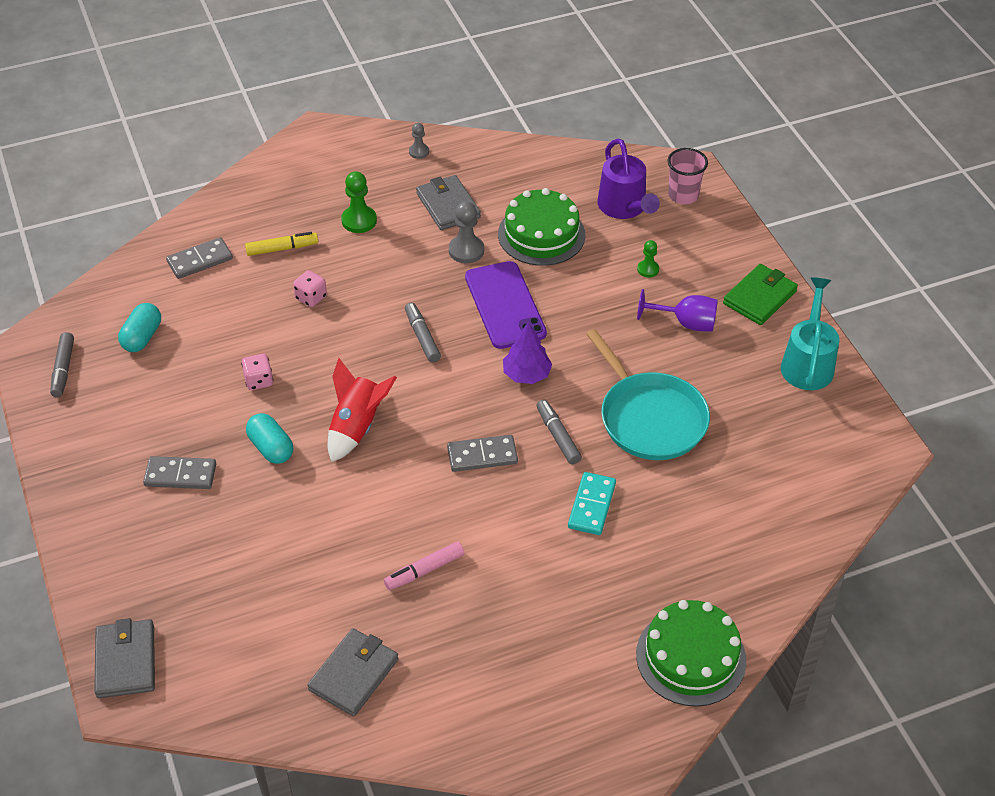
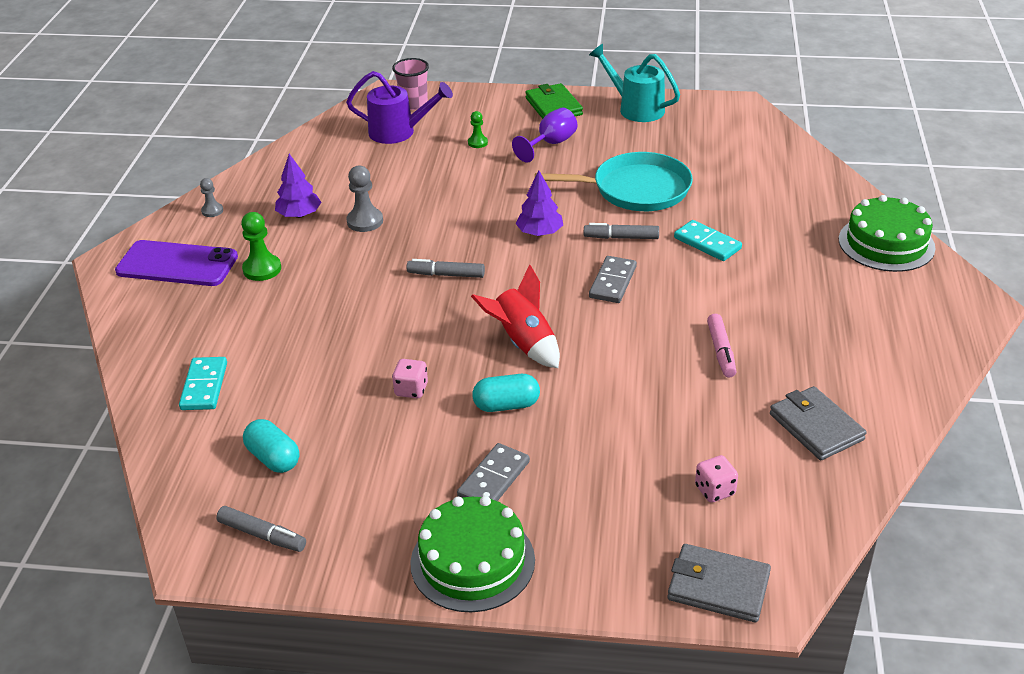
camera: 60 degrees left, 10 degrees down
grey domino [166,237,233,279] -> turquoise domino [179,357,227,410]
yellow marker [245,232,318,256] -> none
pink dice [293,270,327,307] -> pink dice moved to [695,455,738,503]
grey wallet [416,175,481,230] -> purple tree [275,154,321,218]
purple phone [465,261,547,349] -> purple phone moved to [115,240,238,286]
green cake [498,188,585,266] -> green cake moved to [410,496,535,612]

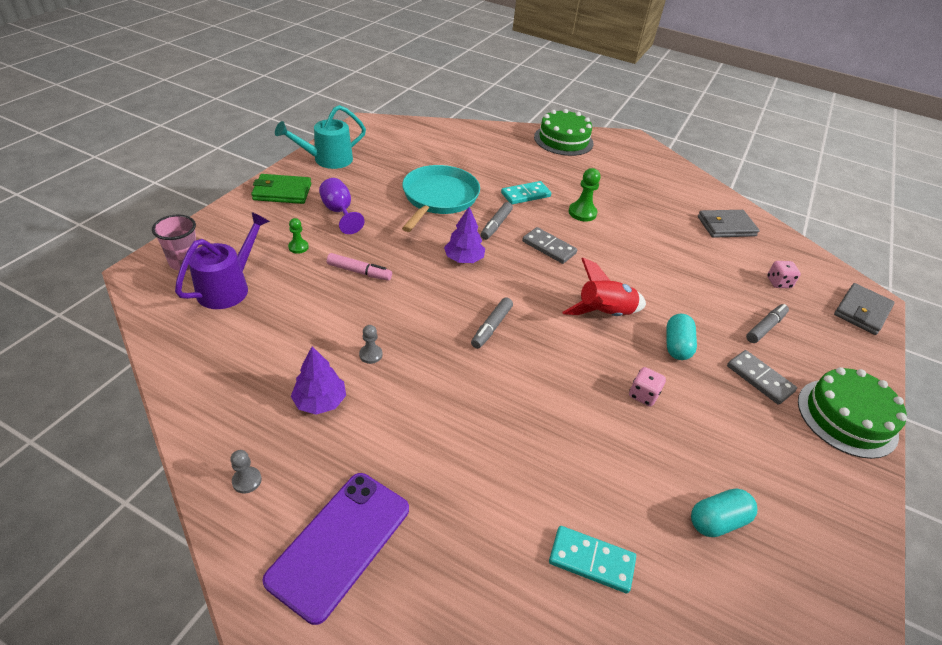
camera: 75 degrees left, 5 degrees up
grey marker [216,506,306,552] -> grey marker moved to [746,304,789,343]
green pawn [241,212,281,281] -> green pawn moved to [569,168,601,222]
grey pawn [346,166,383,232] -> grey pawn [359,325,382,364], size x0.60
pink marker [707,314,736,378] -> pink marker moved to [327,253,392,281]

